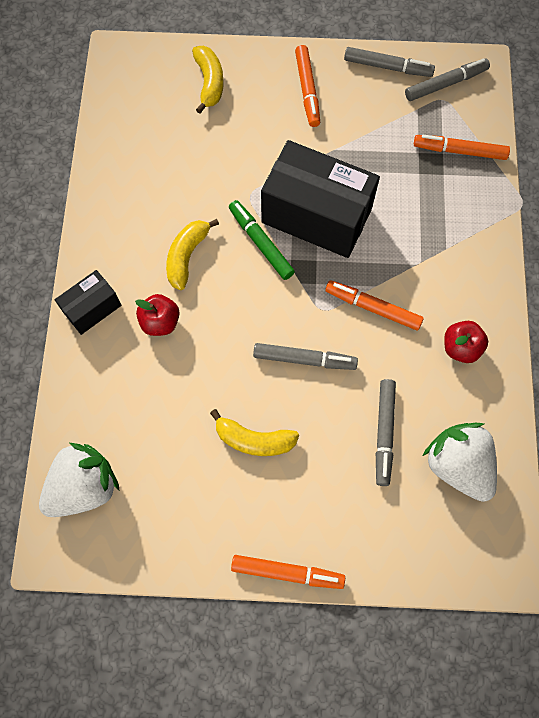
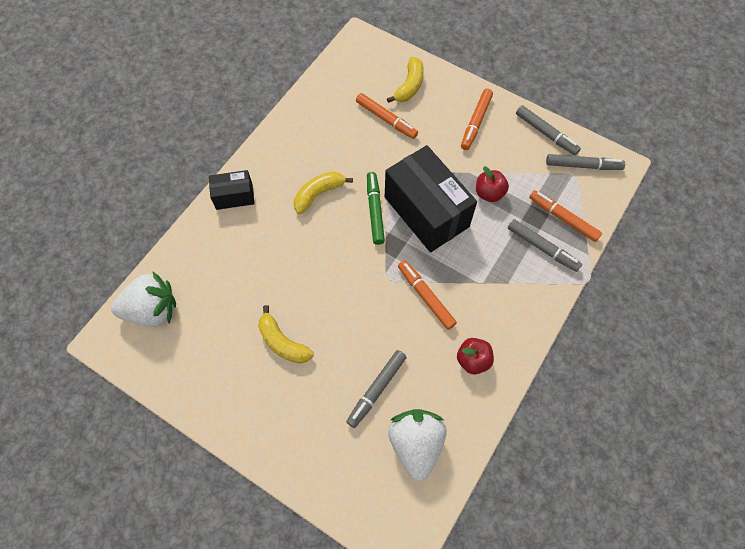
camera: 30 degrees right, 5 degrees down
red apple [135,294,180,336] -> red apple moved to [476,166,509,202]
orange marker [231,555,345,589] -> orange marker moved to [356,93,418,139]
grey marker [253,343,358,370] -> grey marker moved to [508,219,582,272]

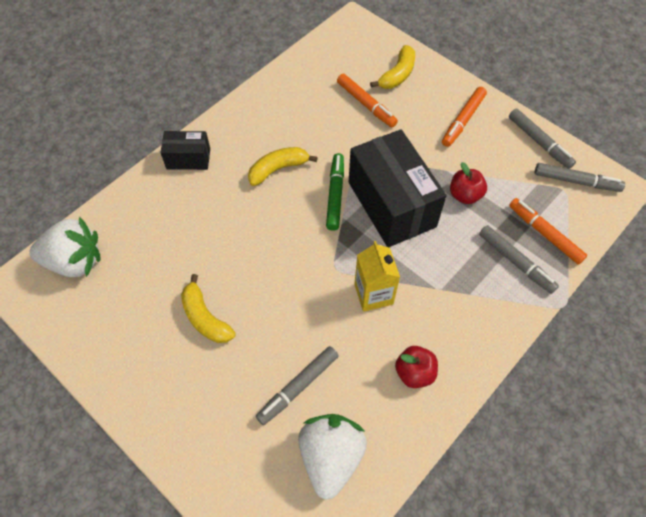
camera: 10 degrees right, 5 degrees down
orange marker [398,260,457,330] -> yellow carton [354,241,400,312]

